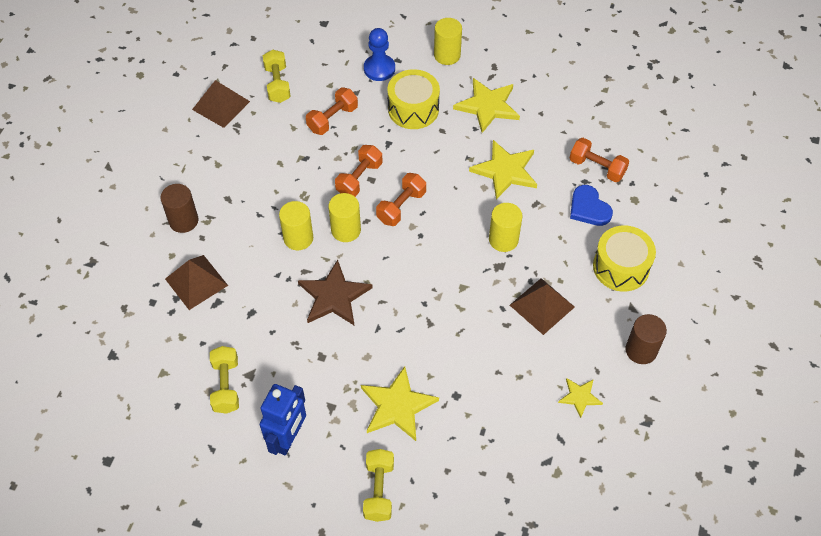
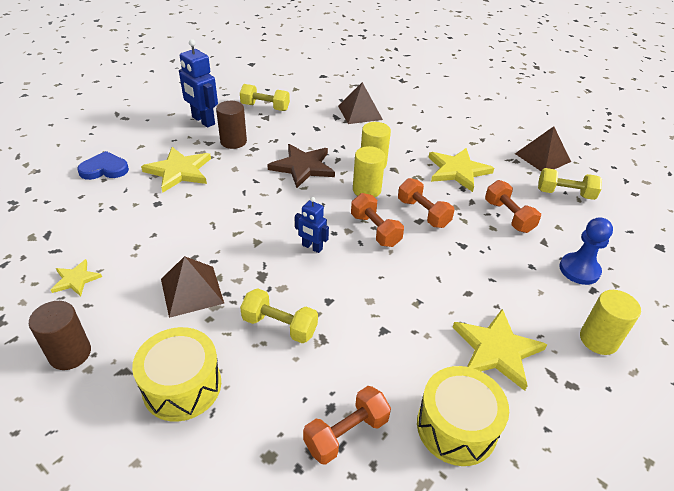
camera: 110 degrees right, 15 degrees down
brown cylinder [160,184,198,233] -> brown cylinder moved to [216,101,247,149]
yellow dumbbell [363,449,394,522] -> yellow dumbbell moved to [240,288,318,343]
yellow drum [388,69,440,129] -> yellow drum moved to [417,366,509,466]
yellow star [469,140,537,199] -> yellow star moved to [428,148,494,192]
yellow cylinder [489,203,523,252] -> none
blue heart [570,185,613,226] -> blue heart moved to [77,151,129,180]
none -> blue robot [295,197,329,253]

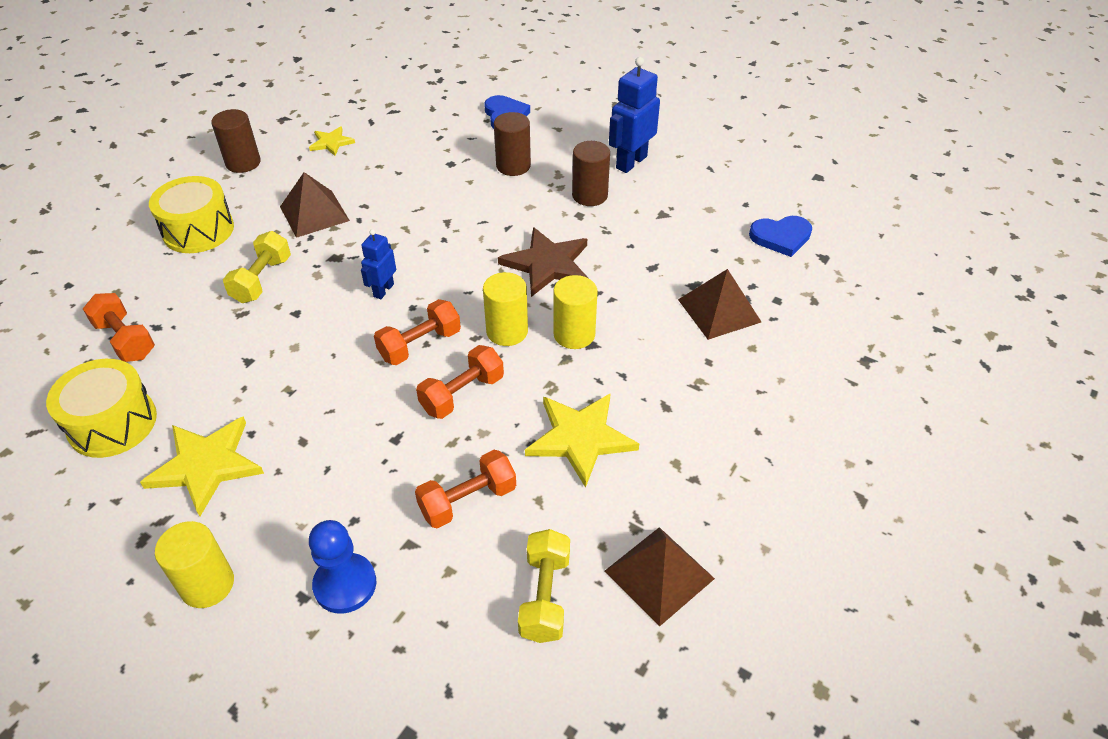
camera: 85 degrees right, 5 degrees up
yellow star [141,147,211,192] -> brown cylinder [494,112,531,176]
yellow dumbbell [240,84,290,111] -> none
none -> blue heart [749,216,812,257]

